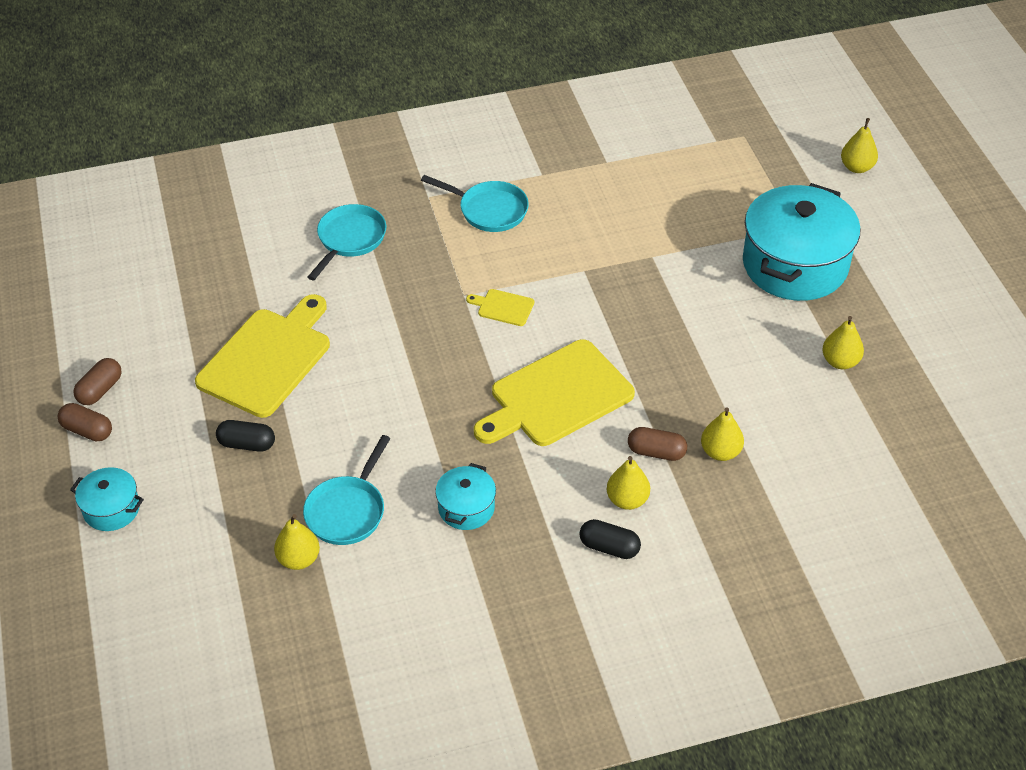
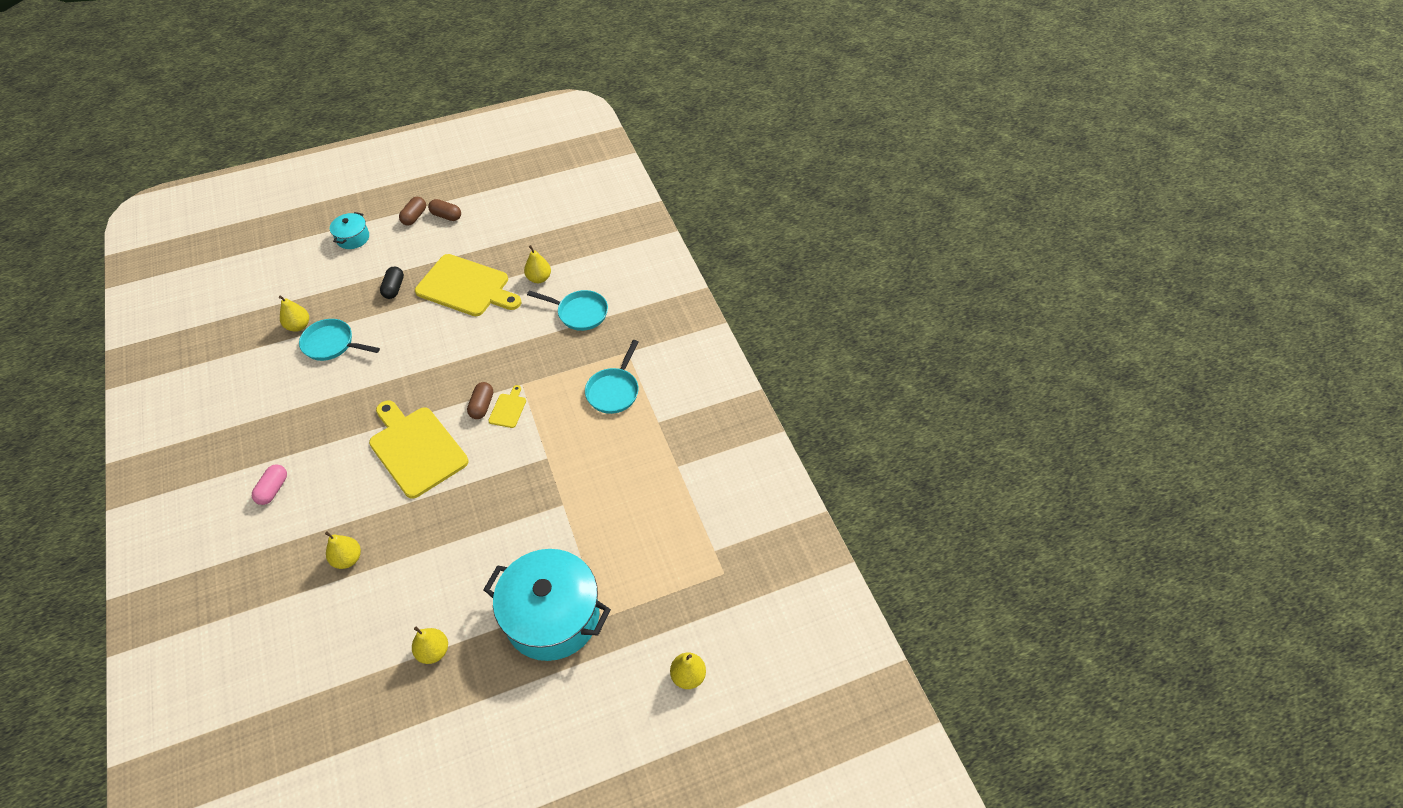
camera: 85 degrees right, 5 degrees up
turquoise pot [435,463,496,530] -> none
black capsule [579,519,641,559] -> pink capsule [252,464,287,505]
yellow pear [607,456,650,510] -> yellow pear moved to [524,245,551,283]
brown capsule [628,427,687,461] -> brown capsule moved to [467,382,493,419]

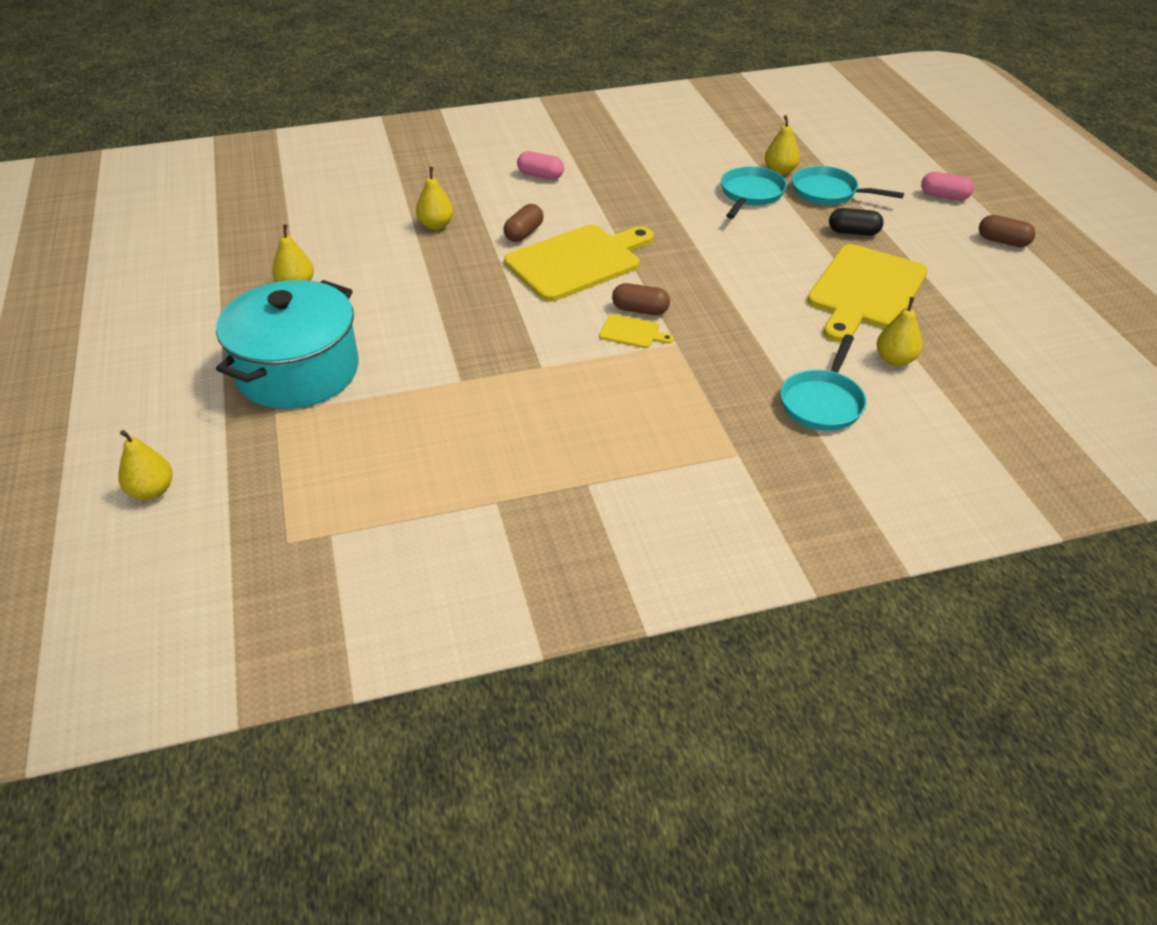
camera: 95 degrees right, 10 degrees down
turquoise pot [330,212,369,249] -> pink capsule [921,172,974,200]
brown capsule [428,199,461,221] -> brown capsule moved to [503,204,544,242]
turquoise pan [585,340,639,414] -> turquoise pan moved to [792,166,904,205]

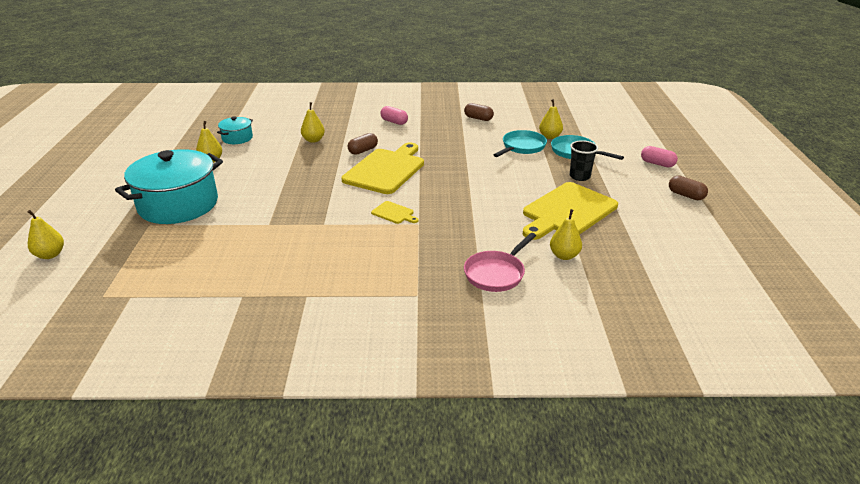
camera: 15 degrees right, 10 degrees down
yellow cutting board [504,225,654,301] -> yellow cutting board turned 45 degrees counterclockwise [342,142,424,194]
brown capsule [612,283,670,315] -> brown capsule moved to [464,103,494,121]
turquoise pan [780,334,866,431] -> pink pan [464,233,536,292]
black capsule [829,208,884,236] -> black cup [570,140,598,181]
none -> turquoise pot [217,116,253,144]

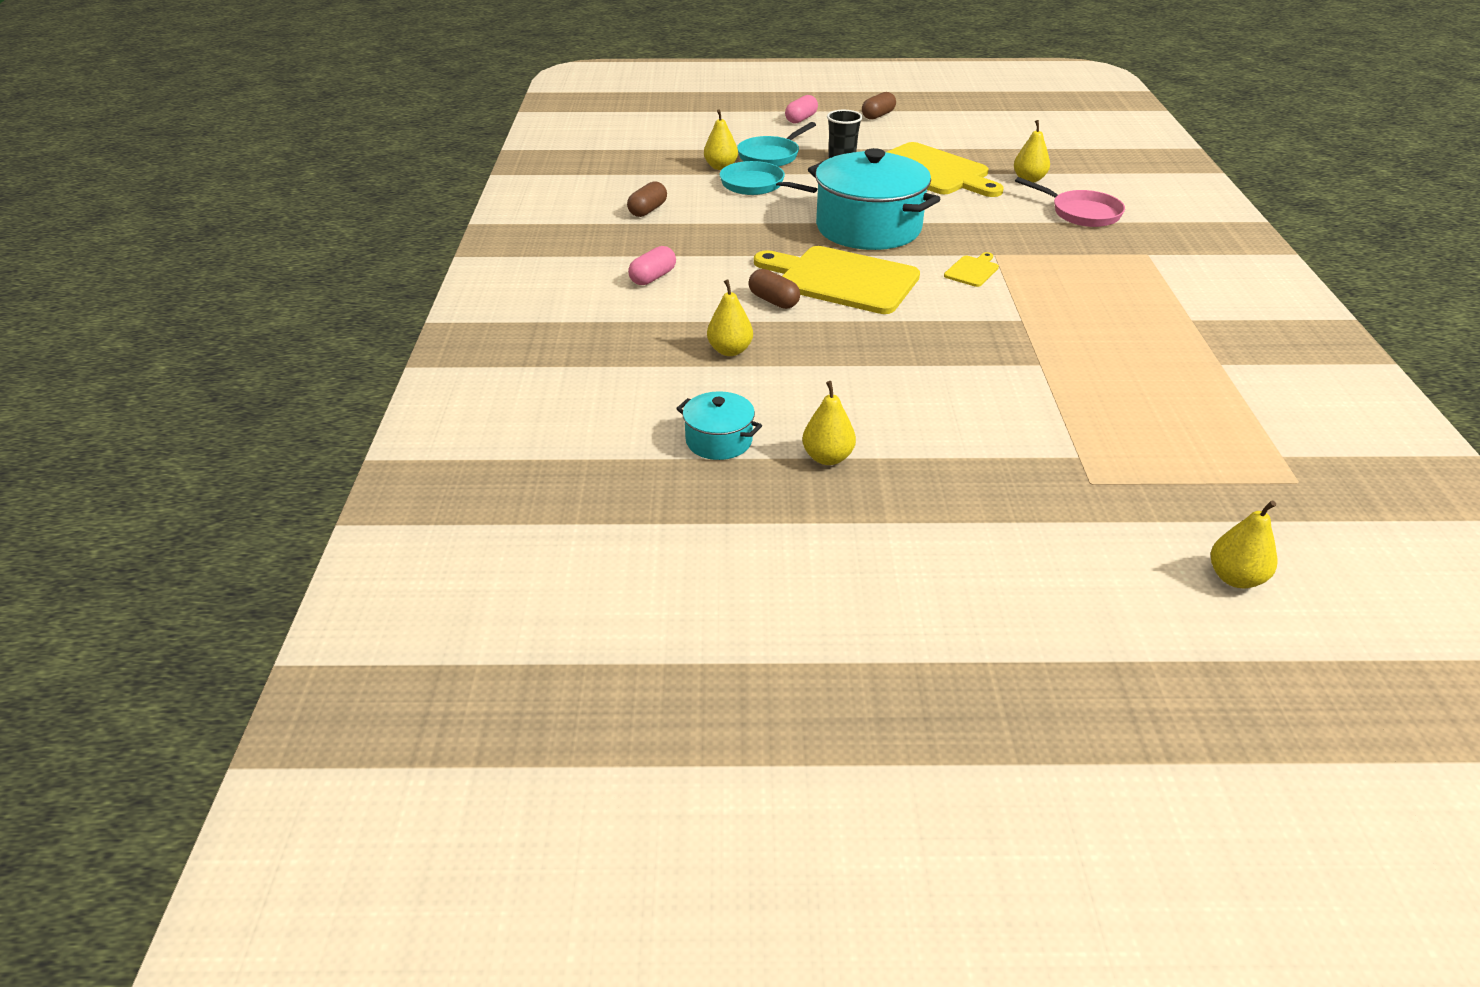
camera: 90 degrees left, 5 degrees up
turquoise pot [115,149,223,224] -> turquoise pot moved to [808,148,940,250]

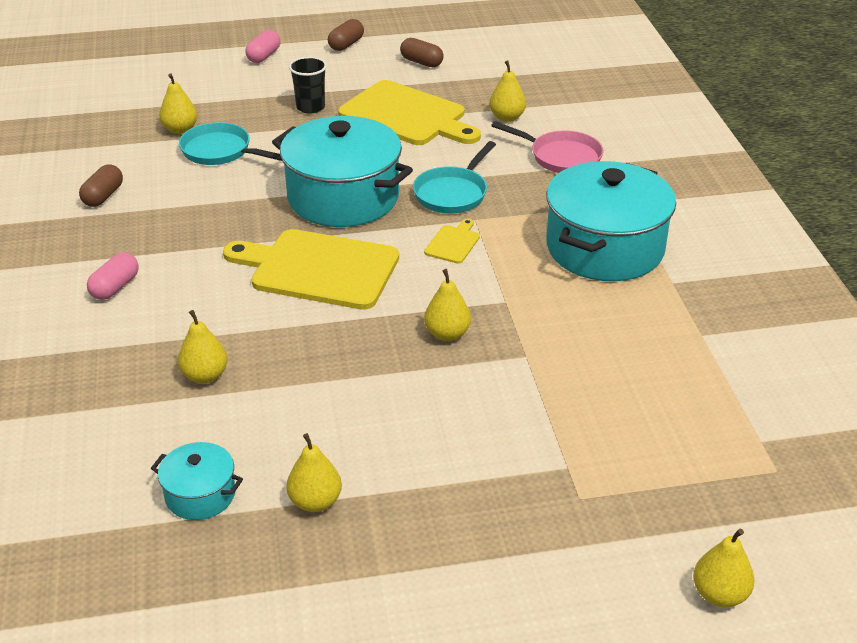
camera: 10 degrees left, 0 degrees up
turquoise pan [737,122,816,167] -> turquoise pan moved to [413,141,496,214]
brown capsule [749,269,800,309] -> brown capsule moved to [400,38,444,67]
none -> yellow pear [424,269,471,341]
none -> turquoise pot [546,161,676,281]

